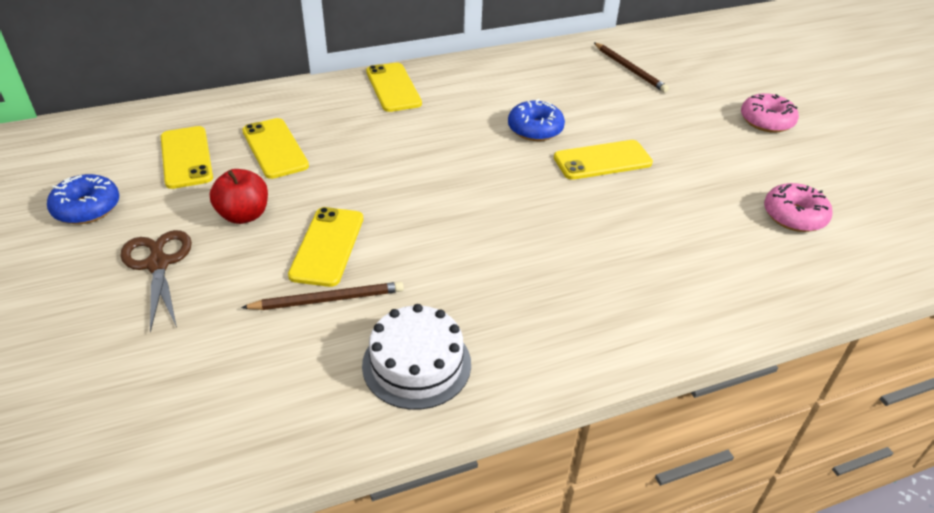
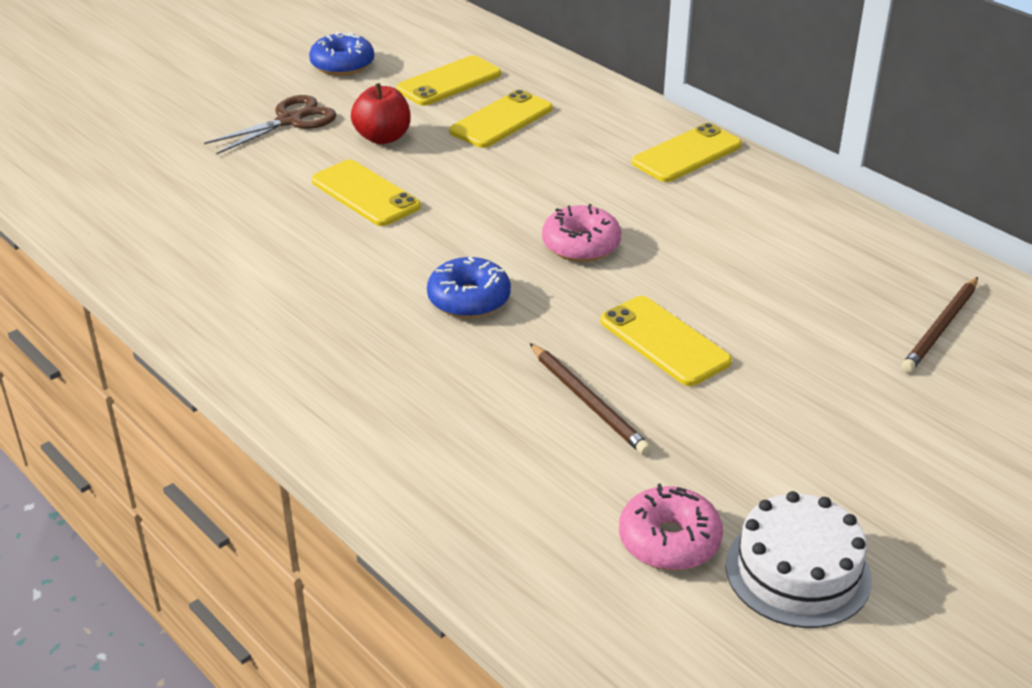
camera: 70 degrees right, 5 degrees down
brown pencil [241,282,404,310] -> brown pencil moved to [530,343,651,455]
yellow phone [288,207,363,287] -> yellow phone turned 60 degrees clockwise [311,160,421,226]
white cake [362,304,471,410] -> white cake moved to [726,491,872,628]
blue donut [508,99,565,141] -> blue donut moved to [427,257,511,318]
pink donut [741,93,799,133] -> pink donut moved to [542,204,621,262]

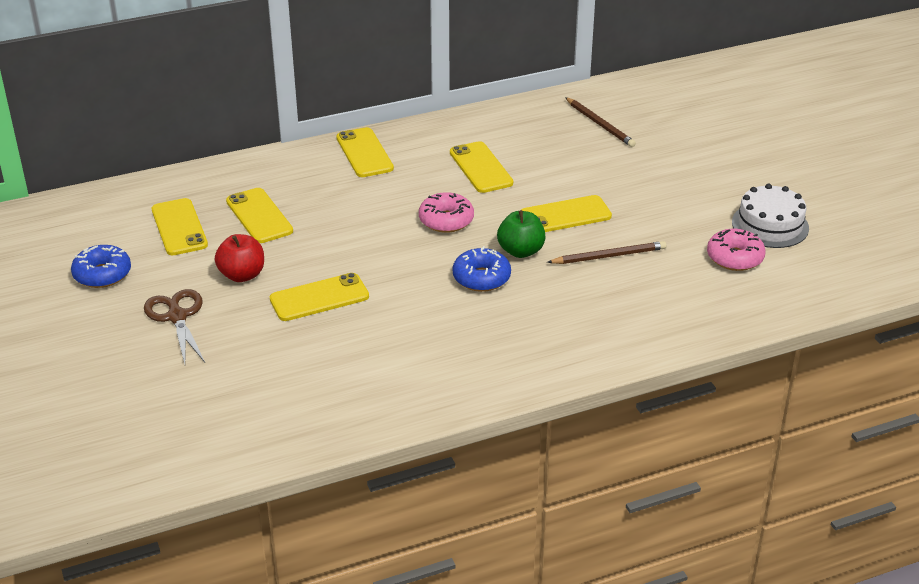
camera: 70 degrees left, 0 degrees up
none -> yellow phone [450,141,513,193]
none -> green apple [497,210,545,258]

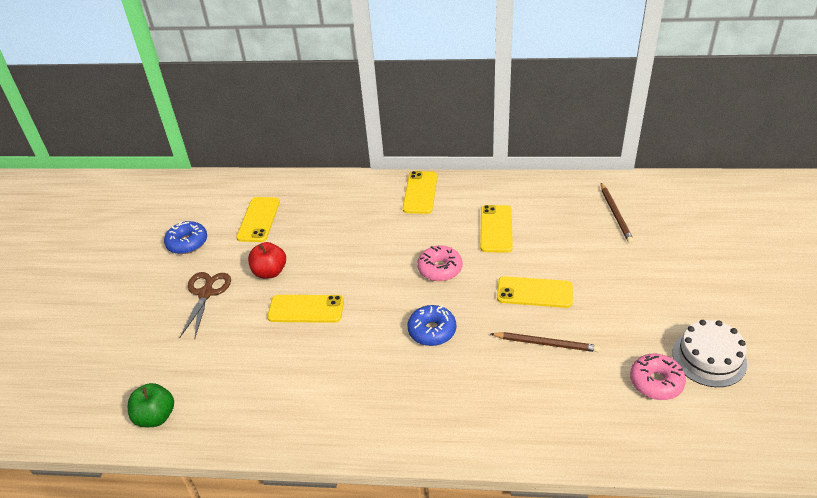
camera: 30 degrees right, 5 degrees up
yellow phone [226,188,293,243] -> none
green apple [497,210,545,258] -> green apple moved to [128,383,174,427]

